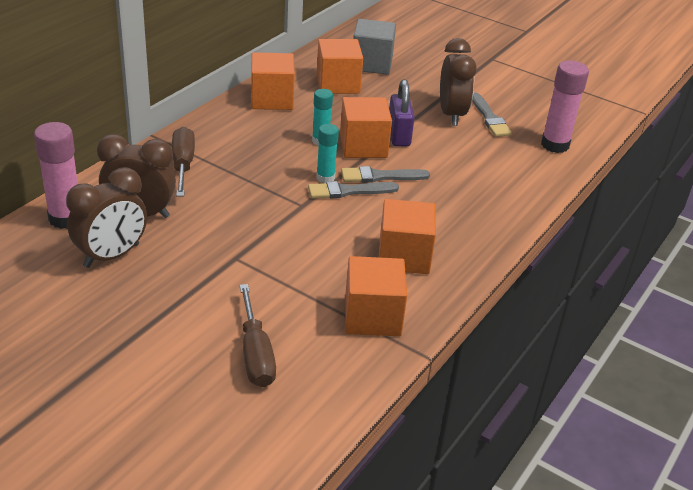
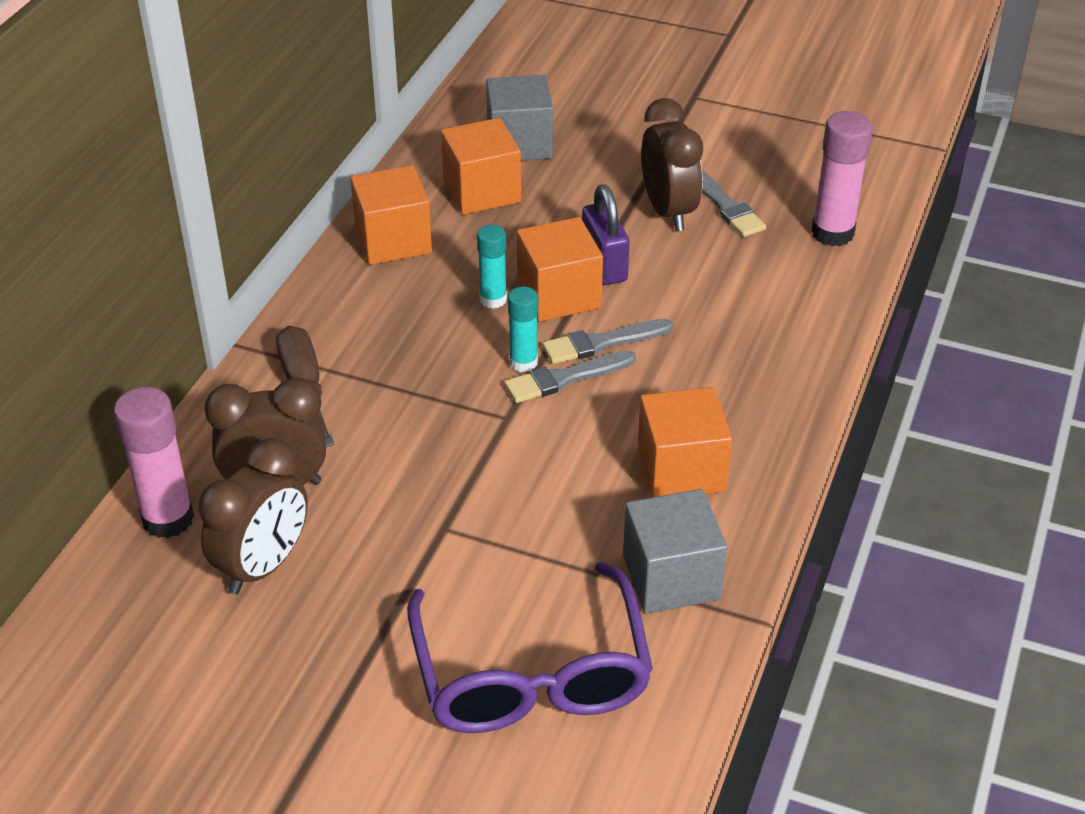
camera: 10 degrees left, 5 degrees up
brown screwdriver [240,284,276,387] -> purple glasses [407,562,653,733]
orange cube [345,256,407,336] -> grey cube [623,489,727,614]

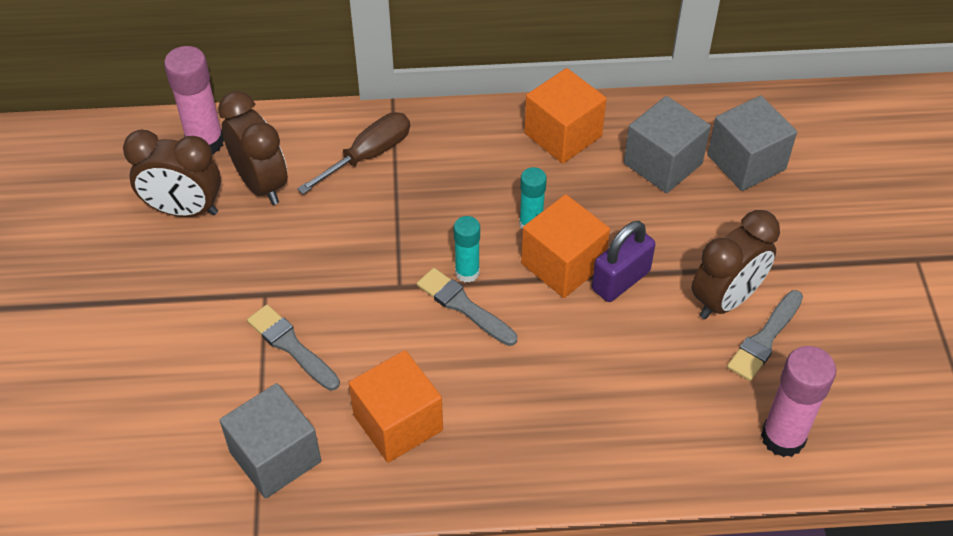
camera: 65 degrees right, 10 degrees up
purple glasses [407,562,653,733] -> none
orange cube [441,118,521,215] -> grey cube [624,96,711,193]
grey brush [542,319,673,364] -> grey brush moved to [247,304,340,391]

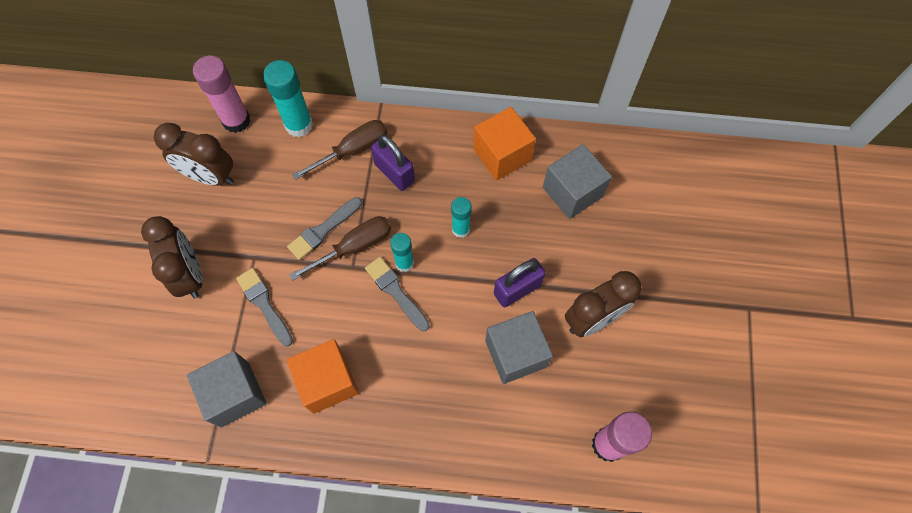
camera: 10 degrees right, 15 degrees up
brown clock [218,91,288,205] -> brown clock moved to [141,216,202,299]
orange cube [521,194,610,298] -> none
grey cube [707,95,797,191] -> grey cube moved to [485,311,553,384]
grey brush [727,290,803,381] -> grey brush moved to [287,197,362,260]
none -> turquoise glue stick [263,60,313,137]
none -> brown screwdriver [289,216,391,281]
none -> purple padlock [371,135,415,191]

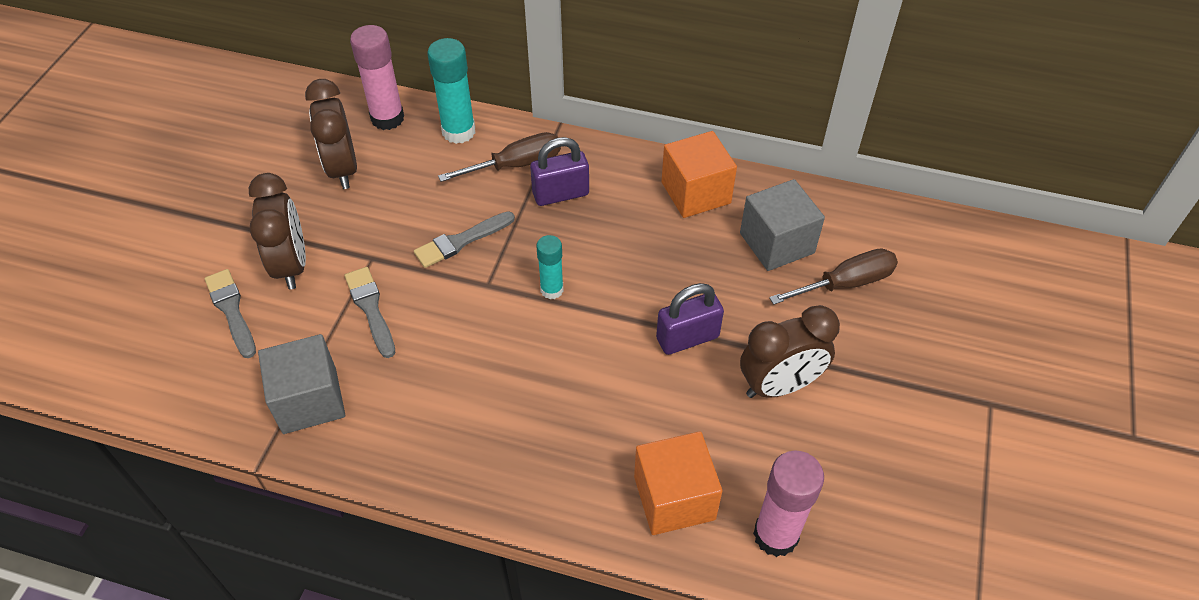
camera: 10 degrees right, 15 degrees down
brown clock [154,123,234,186] -> brown clock turned 45 degrees clockwise [305,79,357,189]
orange cube [287,339,359,414] -> orange cube moved to [634,431,723,535]
brown screwdriver [289,216,391,281] -> brown screwdriver moved to [769,248,898,305]
grey brush [365,257,430,331] -> grey brush moved to [205,269,256,358]
purple padlock [371,135,415,191] -> purple padlock turned 75 degrees counterclockwise [530,137,589,206]
turquoise glue stick [451,197,471,238] -> none
grey cube [485,311,553,384] -> none

